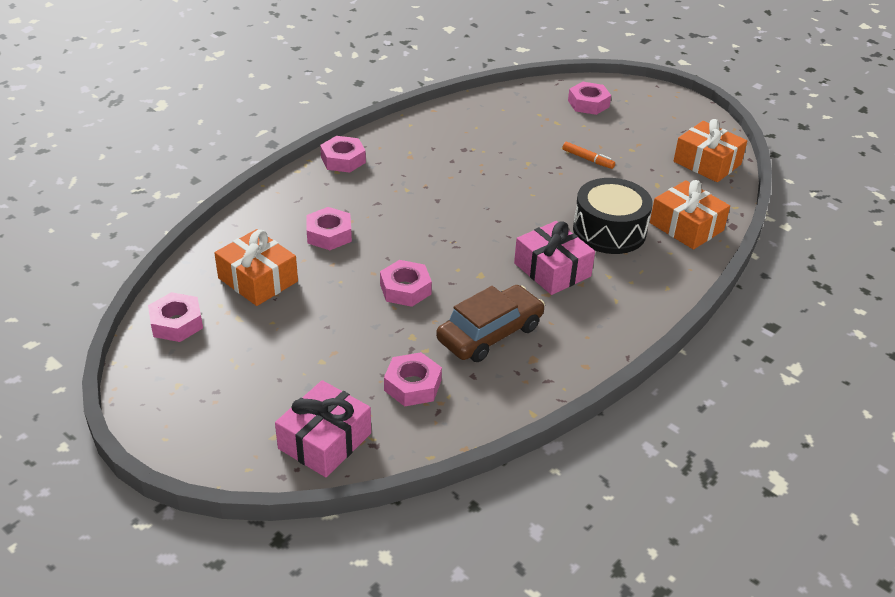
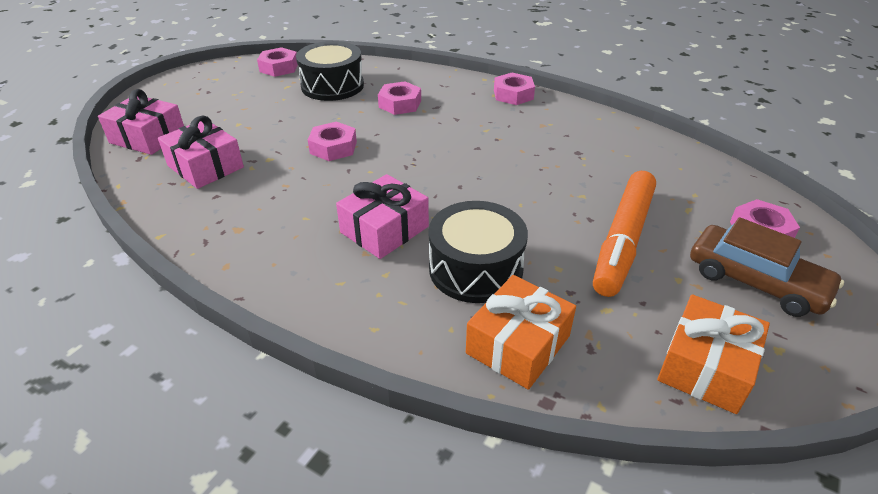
camera: 80 degrees right, 0 degrees up
orange gift [214,229,298,306] -> black drum [296,41,364,101]
pink nut [384,352,442,407] -> pink gift [158,116,244,189]
brown car [436,285,545,362] -> brown car moved to [690,217,844,317]
orange marker [562,142,615,169] -> orange marker [593,171,656,297], size x2.38

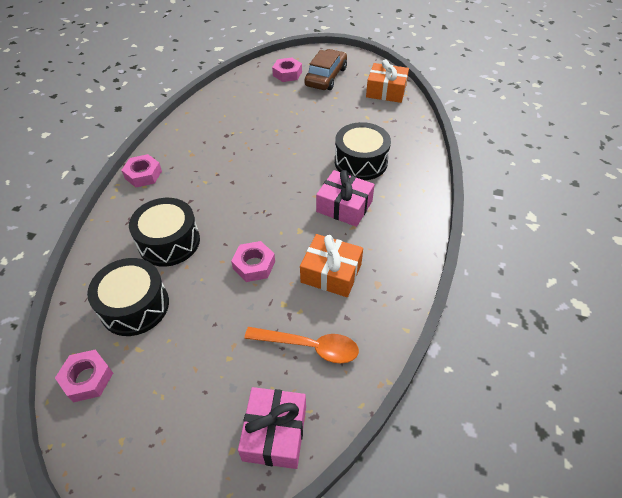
camera: 105 degrees left, 10 degrees up
pink gift [158,116,244,189] -> orange spoon [244,327,359,363]
pink nut [378,81,421,115] -> black drum [129,198,200,267]
orange gift [466,275,576,390] -> orange gift moved to [300,234,363,297]
orange marker [593,171,656,297] -> none

